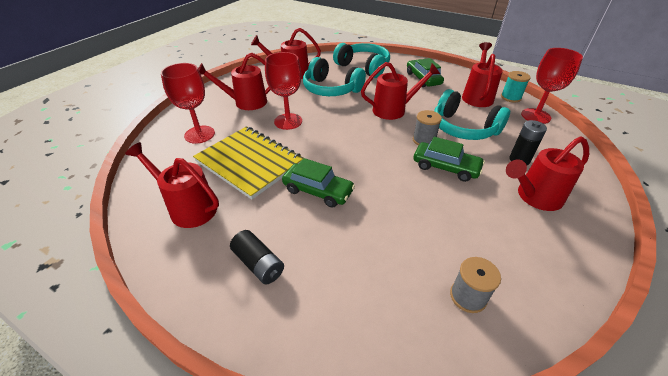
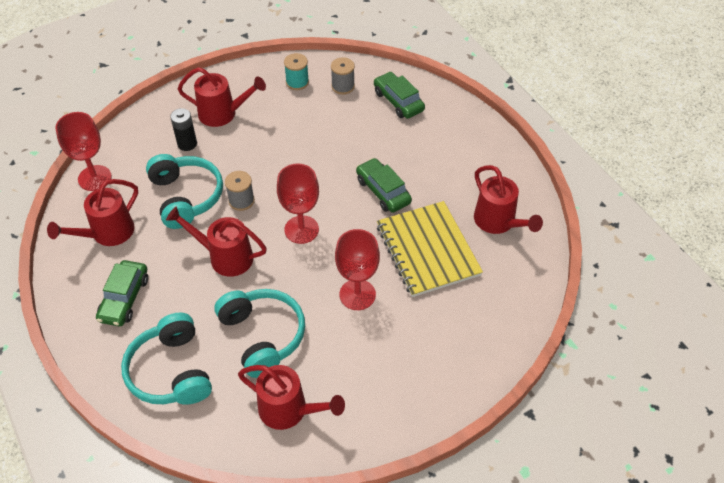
camera: 150 degrees left, 10 degrees up
red goblet [161,63,215,144] -> red goblet moved to [277,164,319,244]
red watering can [198,53,270,110] -> none
black battery [230,230,284,284] -> none
green car [413,137,485,182] -> green car moved to [374,72,425,119]
turquoise spool [501,71,531,103] -> turquoise spool moved to [284,53,309,90]

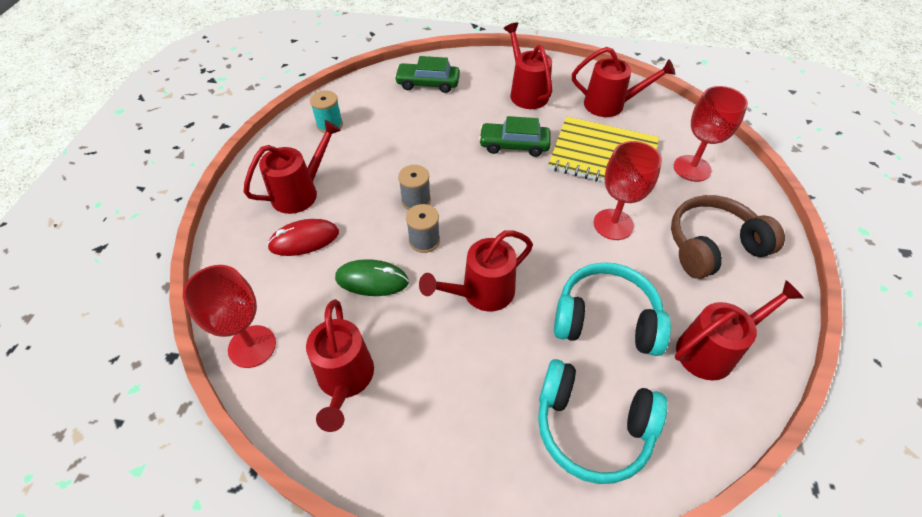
camera: 50 degrees left, 0 degrees up
green car [96,260,148,326] -> none
turquoise headphones [146,154,223,229] -> green mouse [335,259,409,296]
black battery [170,108,197,151] -> red mouse [267,219,339,256]
red goblet [277,164,319,244] -> red goblet moved to [674,86,748,182]
grey spool [331,57,355,95] -> grey spool moved to [398,165,431,210]
none -> red watering can [504,22,552,109]
none -> brown headphones [671,195,785,279]

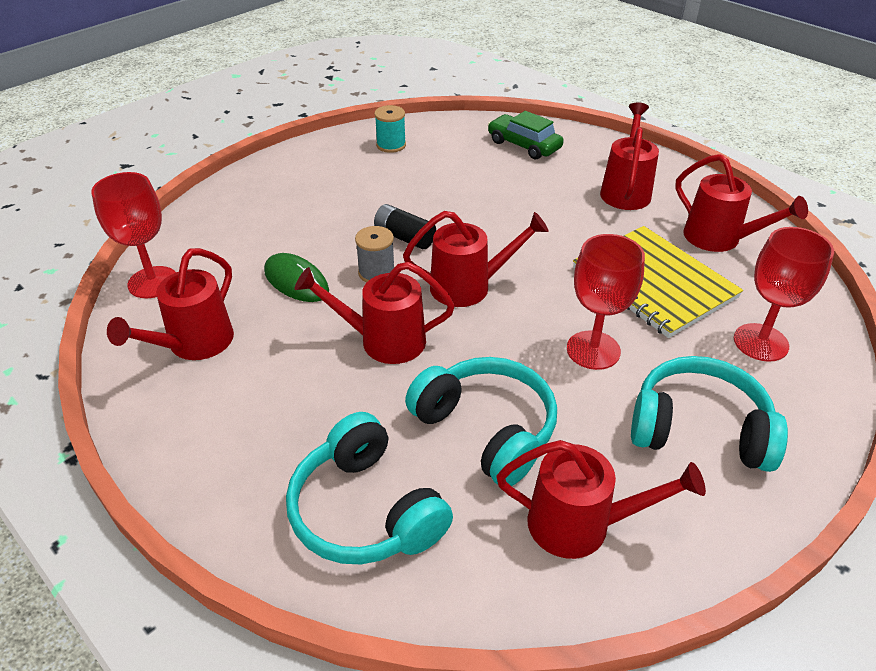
camera: 35 degrees right, 10 degrees down
red watering can [244,120,341,214] -> red watering can moved to [403,211,549,307]
red mouse [267,219,339,256] -> none
grey spool [398,165,431,210] -> black battery [374,204,436,249]
green car [479,116,551,157] -> none
brown headphones [671,195,785,279] -> turquoise headphones [631,356,788,472]

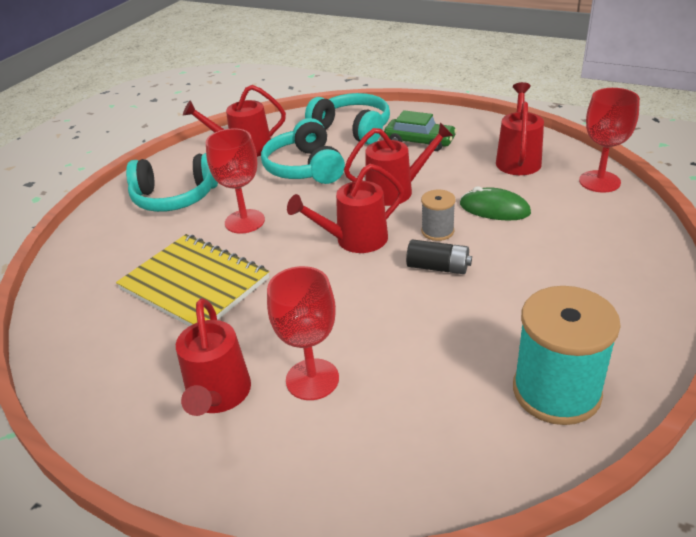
camera: 165 degrees right, 5 degrees down
turquoise spool [374,105,406,153] -> turquoise spool [513,286,621,425], size x1.97
turquoise headphones [405,357,557,486] -> turquoise headphones turned 45 degrees clockwise [261,118,345,184]
green car [488,111,564,159] -> green car moved to [384,110,457,151]
red watering can [675,154,808,252] -> none
red goblet [734,227,834,362] -> red goblet moved to [267,266,339,400]

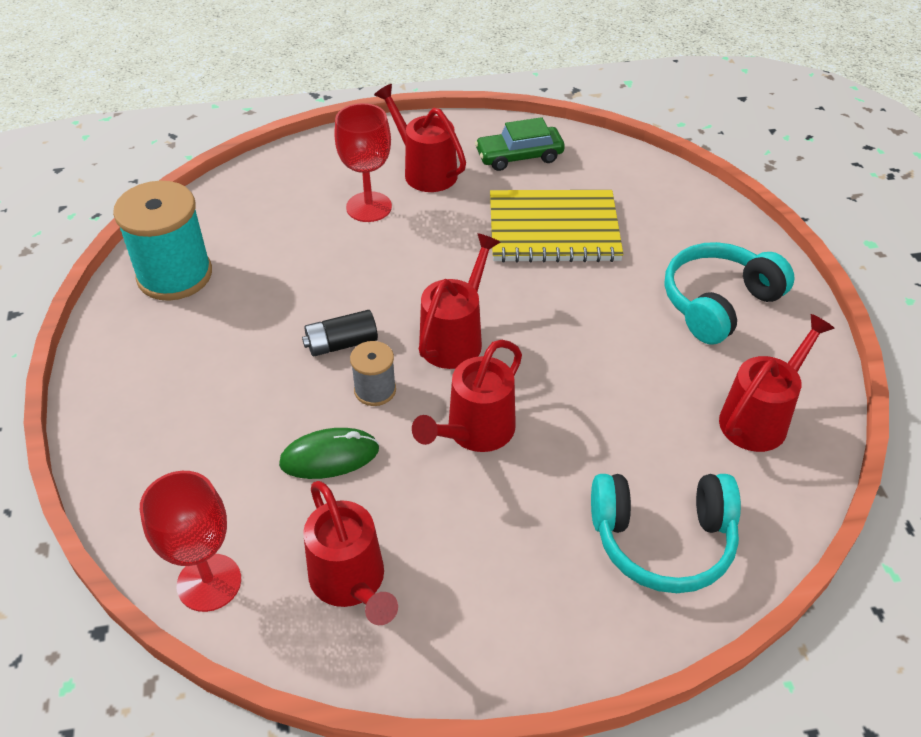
camera: 140 degrees right, 10 degrees up
red goblet [206,128,265,233] -> none
turquoise headphones [261,118,345,184] -> none
green car [384,110,457,151] -> green car moved to [475,117,565,171]

